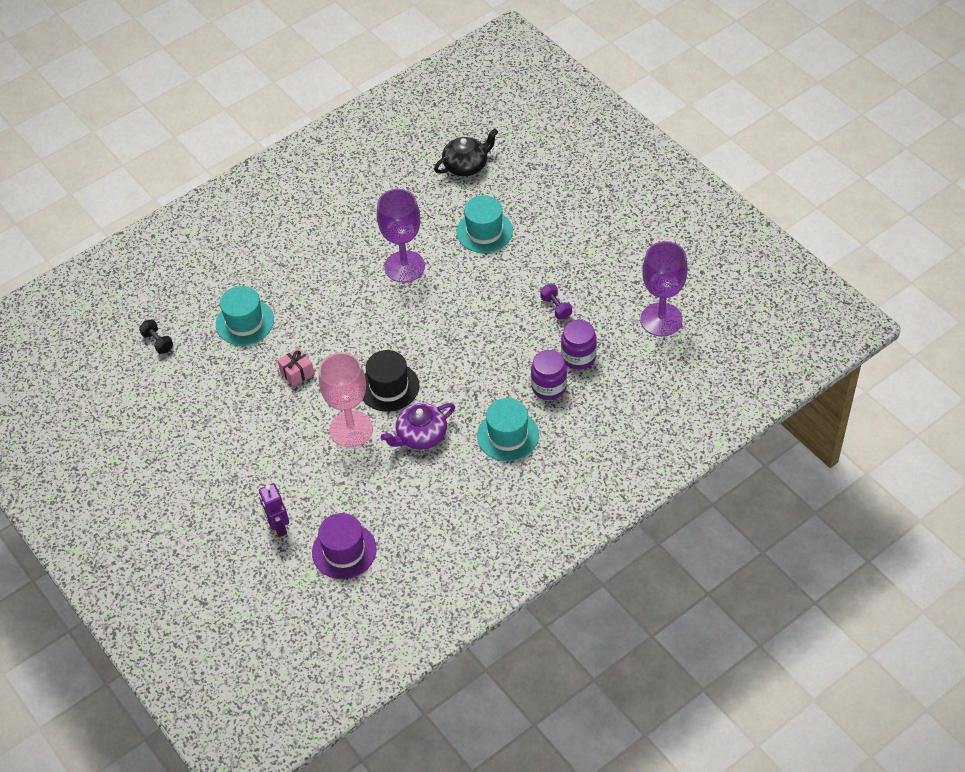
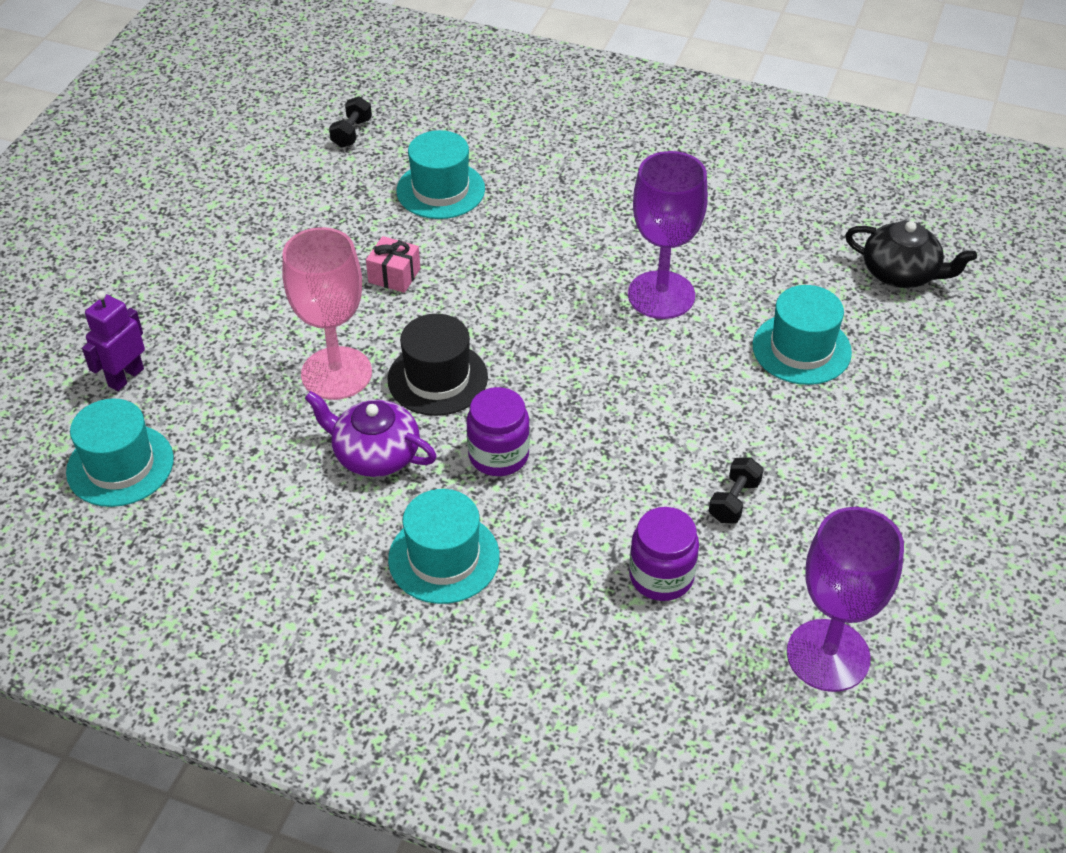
camera: 55 degrees right, 5 degrees down
purple hat [312,513,377,579] -> turquoise hat [66,398,174,507]
purple jar [531,350,567,400] -> purple jar moved to [466,387,530,476]
purple dumbbell [540,284,572,319] -> black dumbbell [709,458,764,523]

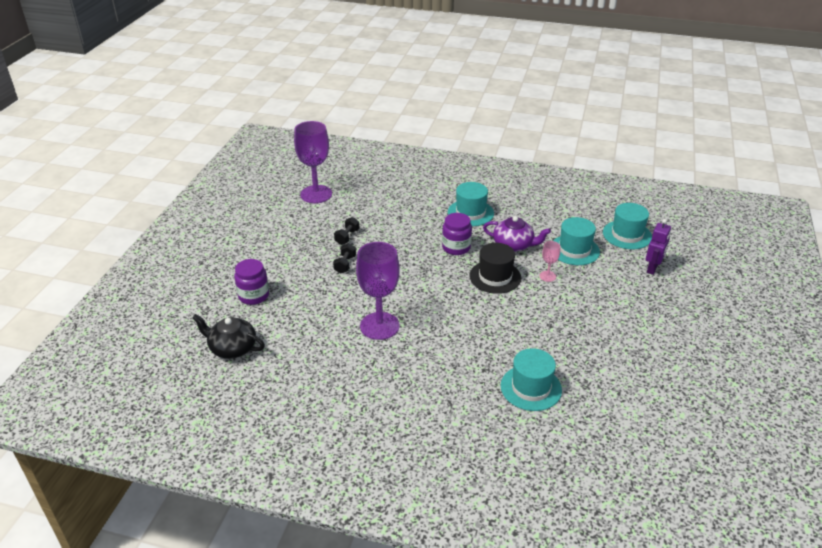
camera: 175 degrees right, 10 degrees down
pink goblet [282,227,372,400] -> pink goblet [539,241,560,282], size x0.45
black dumbbell [329,96,372,148] -> black dumbbell moved to [333,243,356,273]
pink gift [366,236,420,293] -> none
purple jar [629,507,699,601] -> purple jar moved to [234,259,269,305]
turquoise hat [753,285,852,385] -> turquoise hat moved to [553,217,600,265]

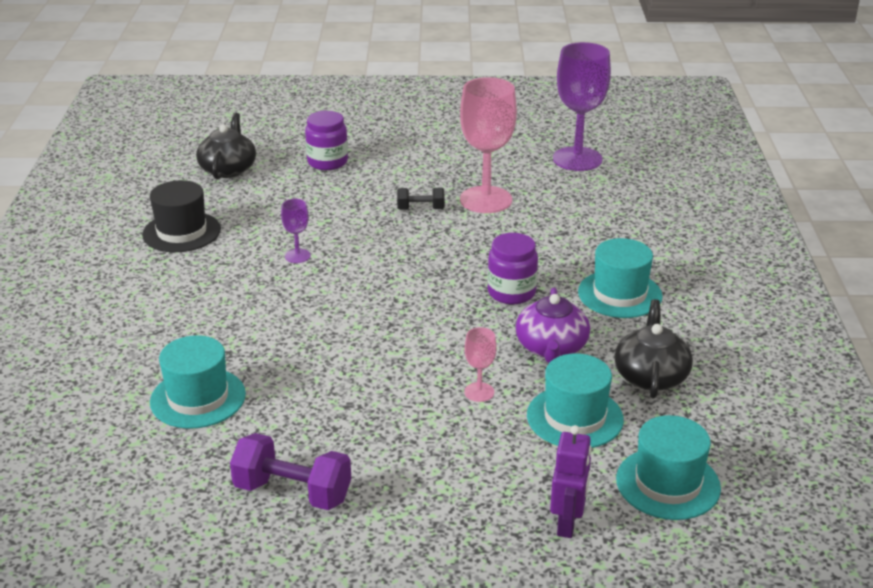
camera: 75 degrees right, 5 degrees down
black dumbbell [334,217,359,245] -> pink goblet [460,77,517,213]
purple goblet [356,242,400,340] -> purple goblet [281,199,311,263], size x0.45
black hat [469,243,521,294] -> black hat moved to [142,180,221,252]
purple robot [646,219,671,275] -> purple robot turned 90 degrees counterclockwise [550,425,592,538]
none -> purple dumbbell [230,433,351,510]
none -> black teapot [614,299,693,398]

